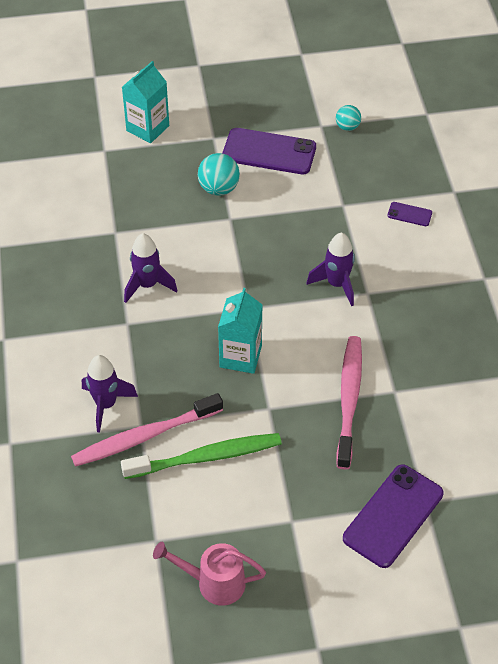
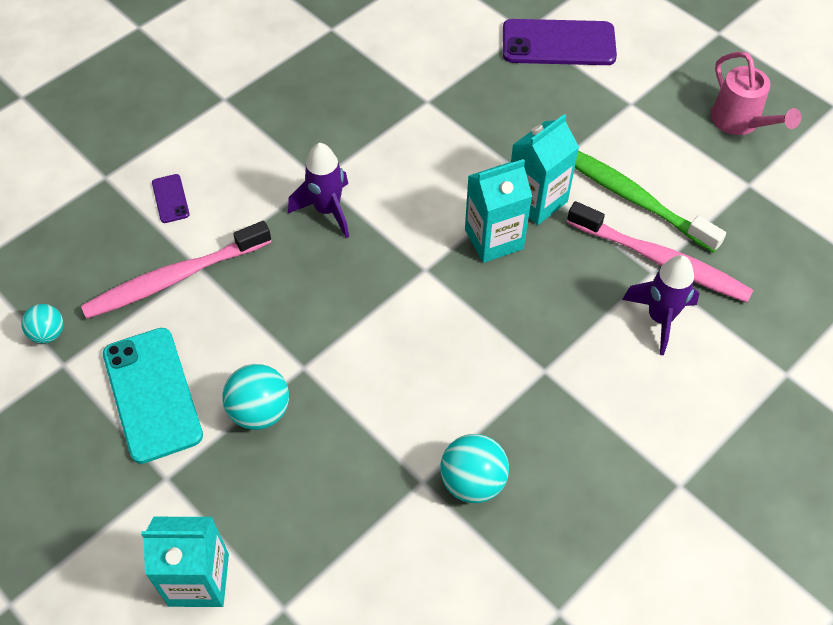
camera: 125 degrees left, 5 degrees up
purple rocket [124,233,178,303] -> none
purple phone [222,128,316,174] -> turquoise phone [103,328,203,464]
pink toothbrush [336,336,362,469] -> pink toothbrush moved to [81,221,271,319]
none -> turquoise ball [440,434,509,503]
none -> turquoise carton [511,114,579,225]

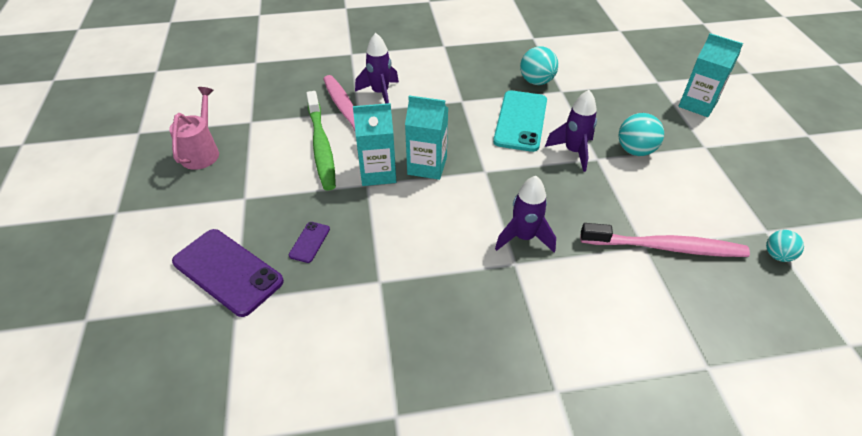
camera: 145 degrees left, 10 degrees down
turquoise phone [103,328,203,464] -> turquoise phone moved to [493,91,547,152]
purple phone [152,174,190,223] -> purple phone moved to [289,222,330,263]
none -> purple rocket [545,90,597,172]

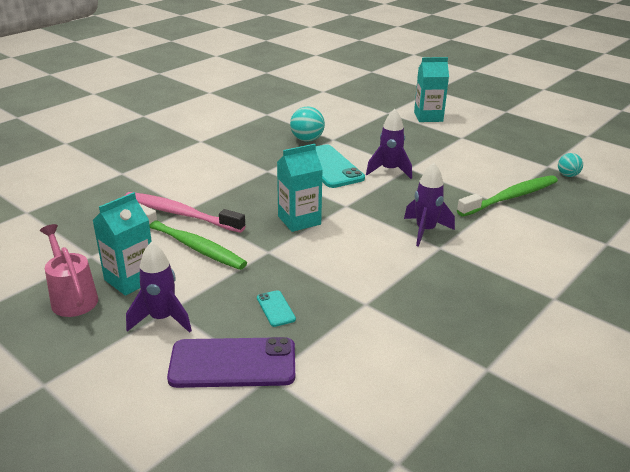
camera: 40 degrees left, 15 degrees down
purple phone [289,222,330,263] -> turquoise phone [257,290,296,327]
turquoise carton [353,103,396,186] -> turquoise carton moved to [93,192,152,296]
purple rocket [355,33,399,104] -> purple rocket moved to [126,242,192,333]
pink toothbrush [581,223,750,257] -> green toothbrush [457,175,558,217]
turquoise ball [618,113,664,156] -> none

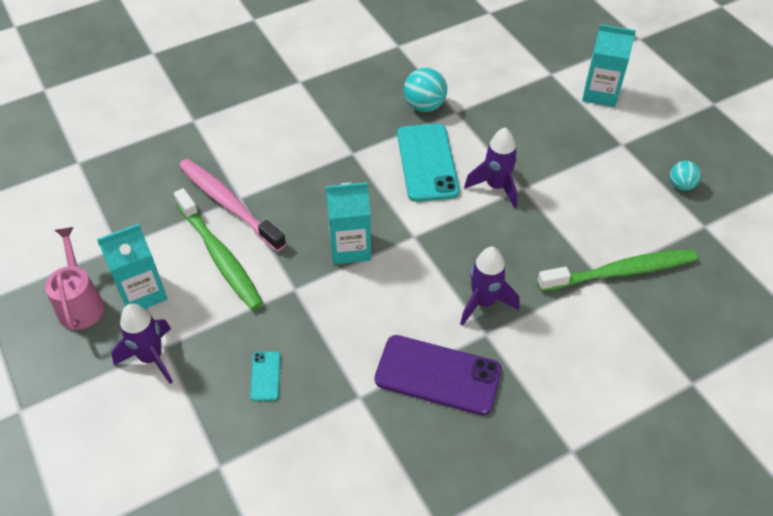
camera: 20 degrees right, 20 degrees up
purple phone [167,337,295,388] -> purple phone moved to [375,335,502,415]
turquoise ball [558,153,583,177] -> turquoise ball moved to [670,161,701,190]

